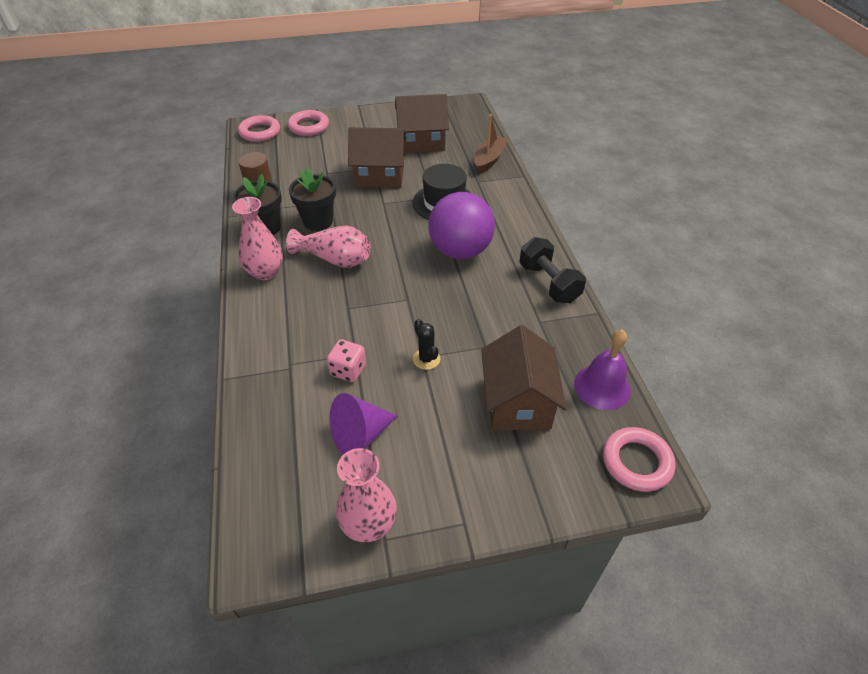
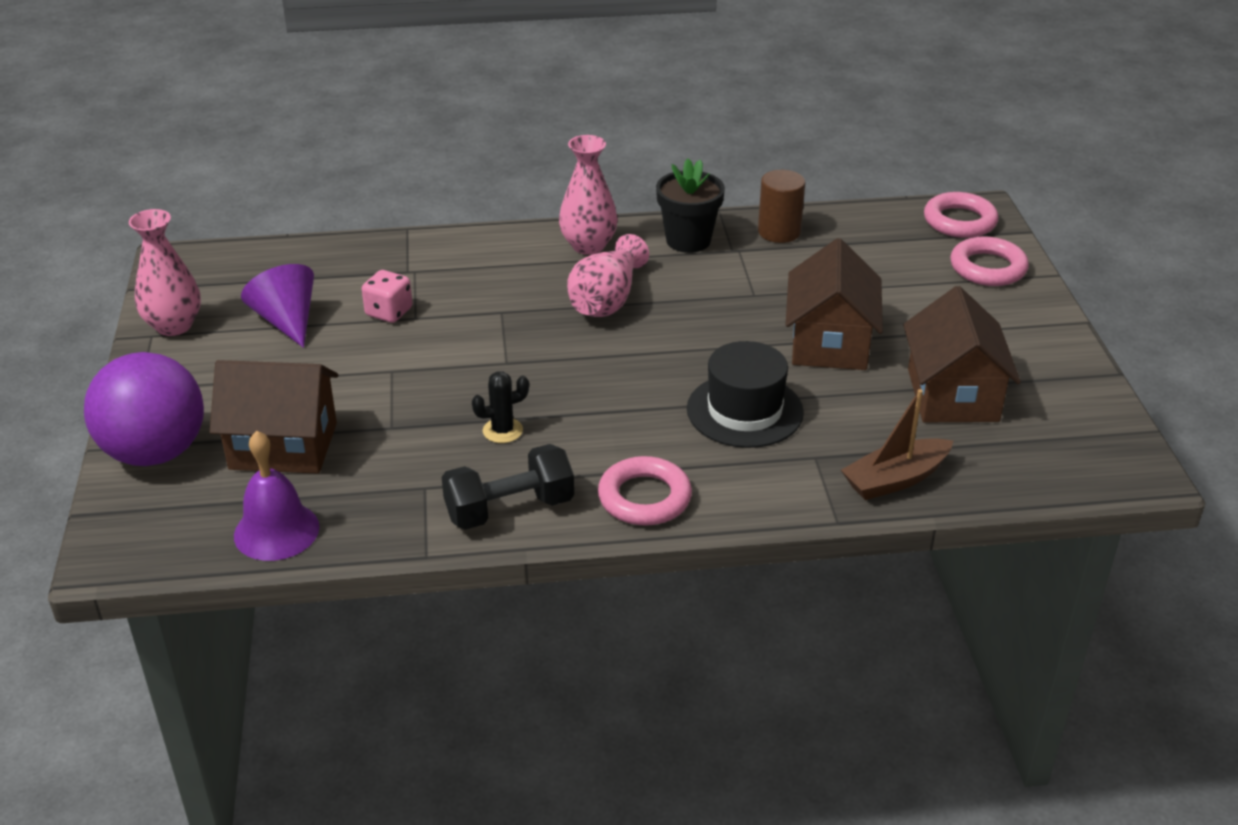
camera: 95 degrees right, 10 degrees down
black flower pot [289,168,336,231] -> none
black cactus [413,319,440,370] -> black cactus moved to [472,371,529,443]
purple ball [428,192,495,259] -> purple ball moved to [84,352,204,466]
brown boat [474,114,508,173] -> brown boat turned 120 degrees clockwise [841,389,953,500]
pink ring [603,427,676,492] -> pink ring moved to [598,456,692,526]

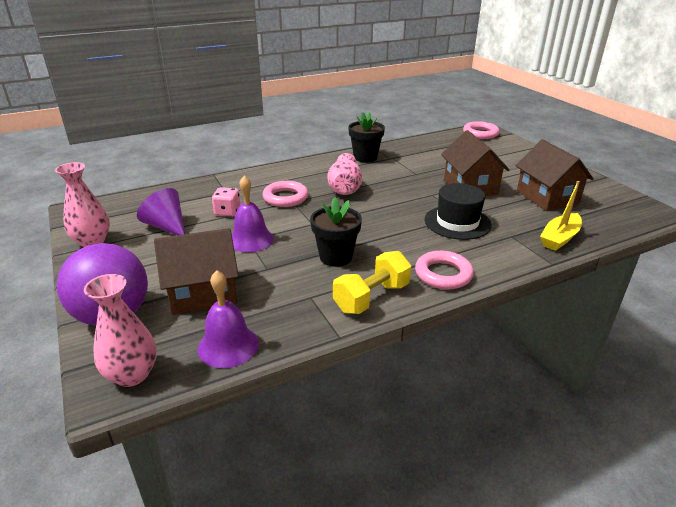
camera: 20 degrees left, 5 degrees down
black dumbbell [442,444,574,530] -> yellow dumbbell [333,251,411,314]
black cactus [472,371,529,443] -> black flower pot [310,197,362,267]
pink vase [559,135,618,255] -> pink vase moved to [84,274,157,387]
brown cylinder [758,170,805,243] -> none
brown boat [841,389,953,500] -> yellow boat [540,181,582,251]
pink ring [950,236,1029,286] -> pink ring moved to [263,181,308,207]
none -> purple bell [232,175,274,252]

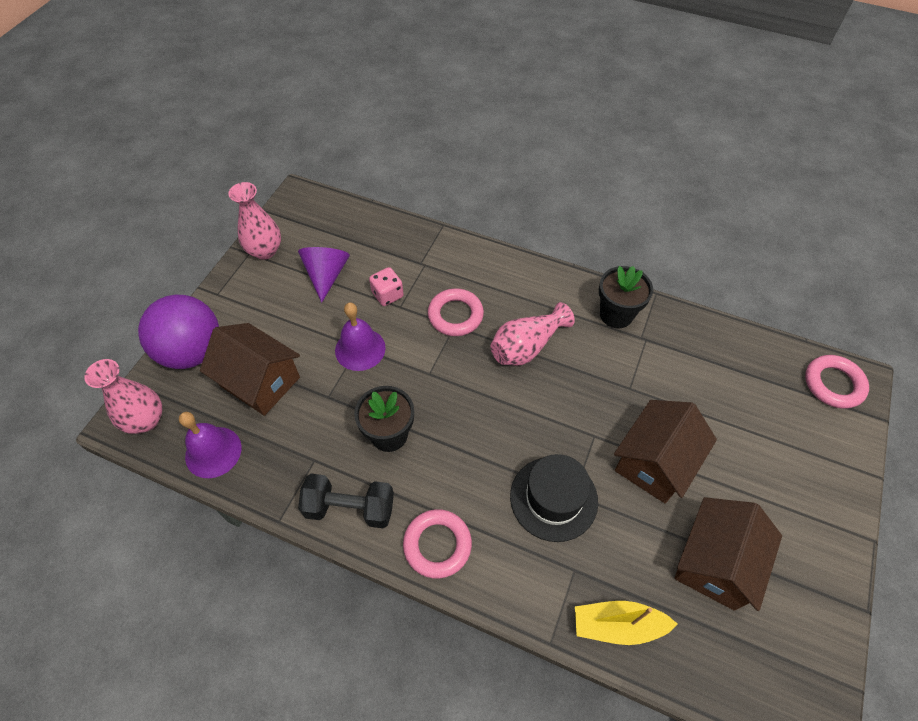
camera: 50 degrees right, 25 degrees up
yellow dumbbell [333,251,411,314] -> black dumbbell [298,474,394,528]

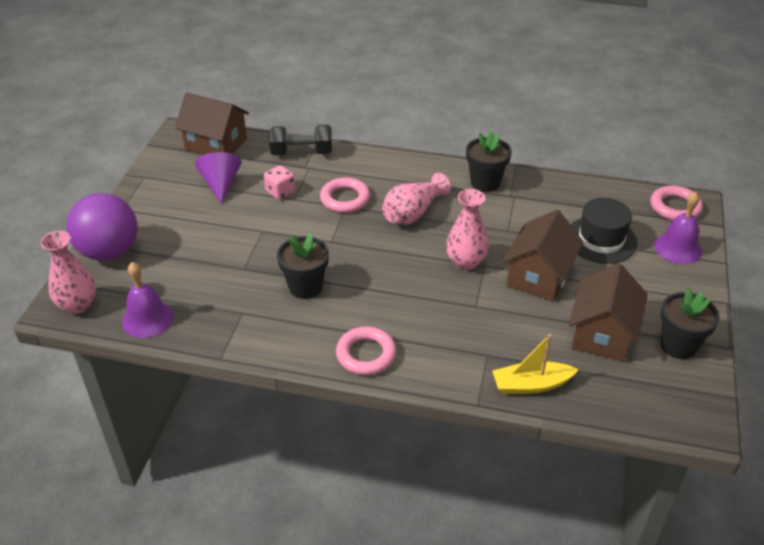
camera: 10 degrees left, 15 degrees down
brown house [200,323,300,416] -> brown house moved to [175,92,249,155]
pink vase [228,182,281,259] -> pink vase moved to [446,189,489,270]
black dumbbell [298,474,394,528] -> black dumbbell moved to [269,125,332,155]
purple bell [335,302,386,371] -> purple bell moved to [654,192,702,264]
black hat [510,454,598,542] -> black hat moved to [571,198,638,264]
none -> black flower pot [660,288,720,359]

